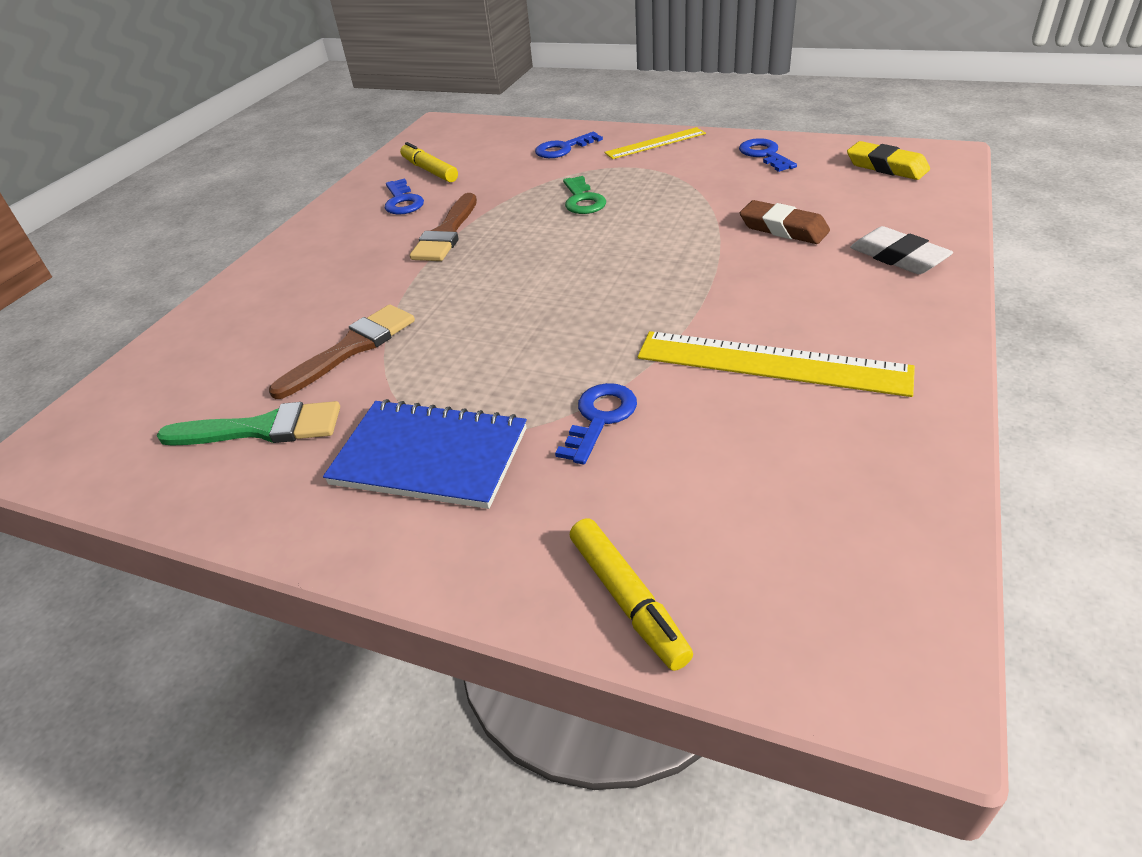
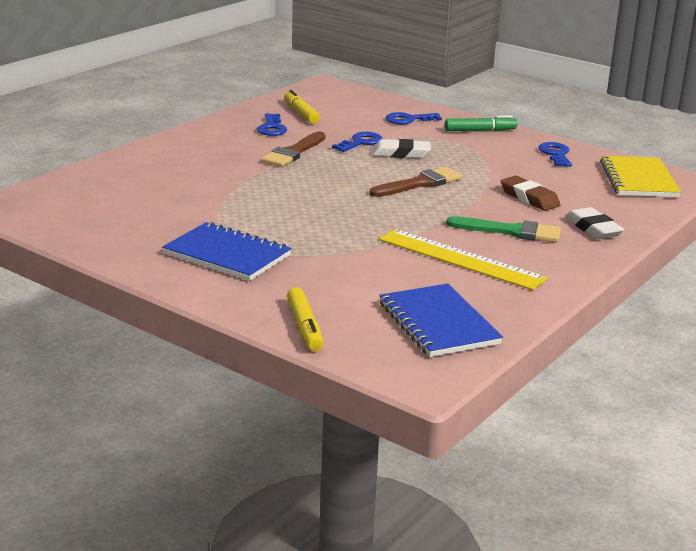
camera: 10 degrees right, 15 degrees down
green brush [157,401,340,446] -> green brush moved to [446,216,561,242]
brown brush [269,304,415,399] -> brown brush moved to [370,167,462,197]
blue key [555,383,637,465] -> blue key moved to [332,132,382,152]
green key [563,176,606,214] -> white eraser [372,139,431,158]
yellow ruler [604,127,706,159] -> green marker [445,115,517,131]
yellow eraser [847,141,930,180] -> yellow notebook [600,156,681,197]
none -> blue notebook [379,284,503,357]

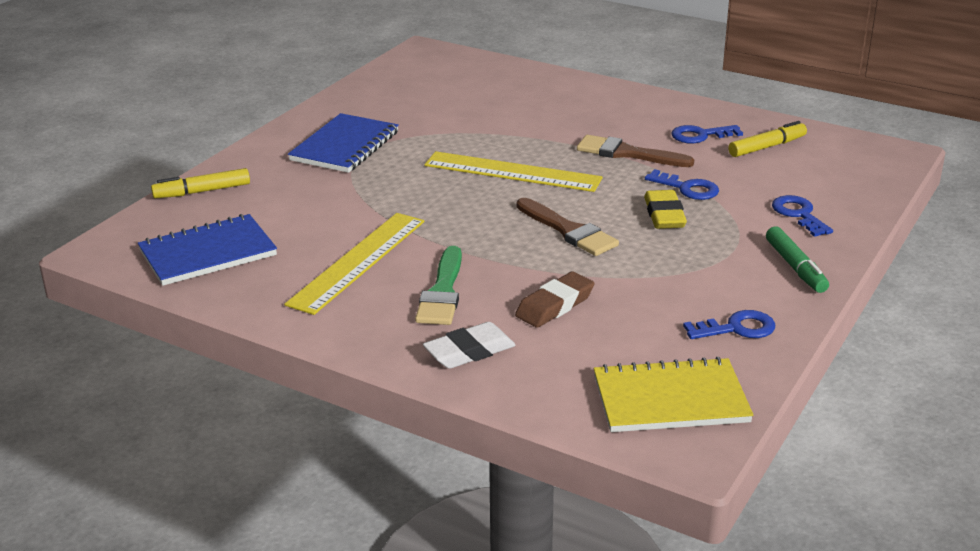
camera: 85 degrees right, 5 degrees up
white eraser [372,139,431,158] -> yellow eraser [644,190,687,229]
none -> yellow ruler [424,151,603,192]

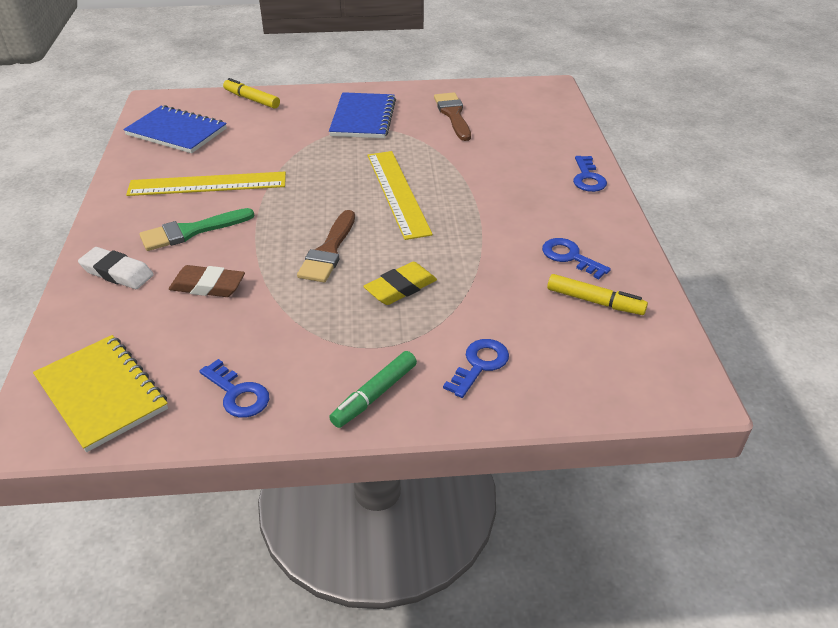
camera: 55 degrees right, 10 degrees up
blue notebook [288,113,399,173] -> blue notebook turned 75 degrees counterclockwise [329,92,396,138]
brown brush [577,135,694,167] -> brown brush moved to [434,92,471,141]
blue key [645,169,719,200] -> blue key moved to [573,156,607,192]

